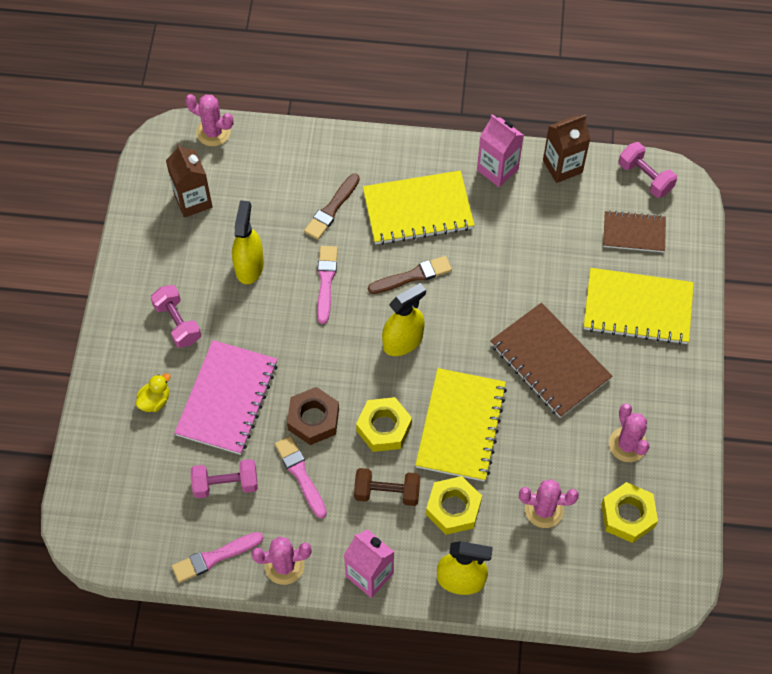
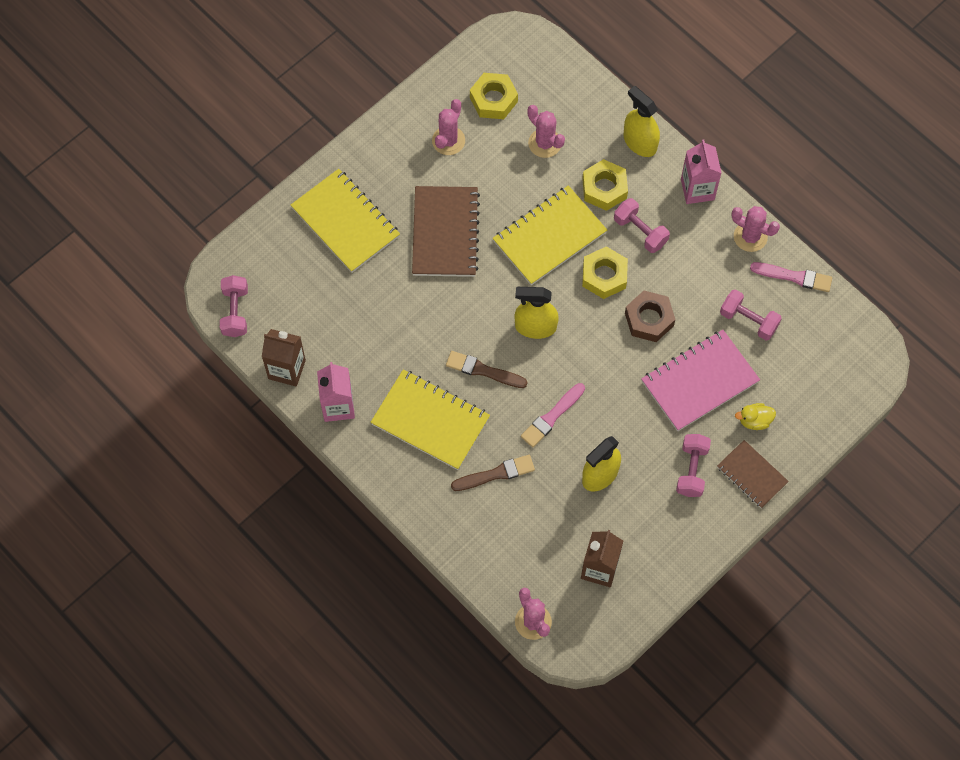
camera: 140 degrees left, 5 degrees up
pink brush [275,436,327,518] -> none
brown dumbbell [354,468,420,506] -> pink dumbbell [614,198,670,253]
brown notebook [603,211,666,252] -> brown notebook moved to [717,440,789,508]

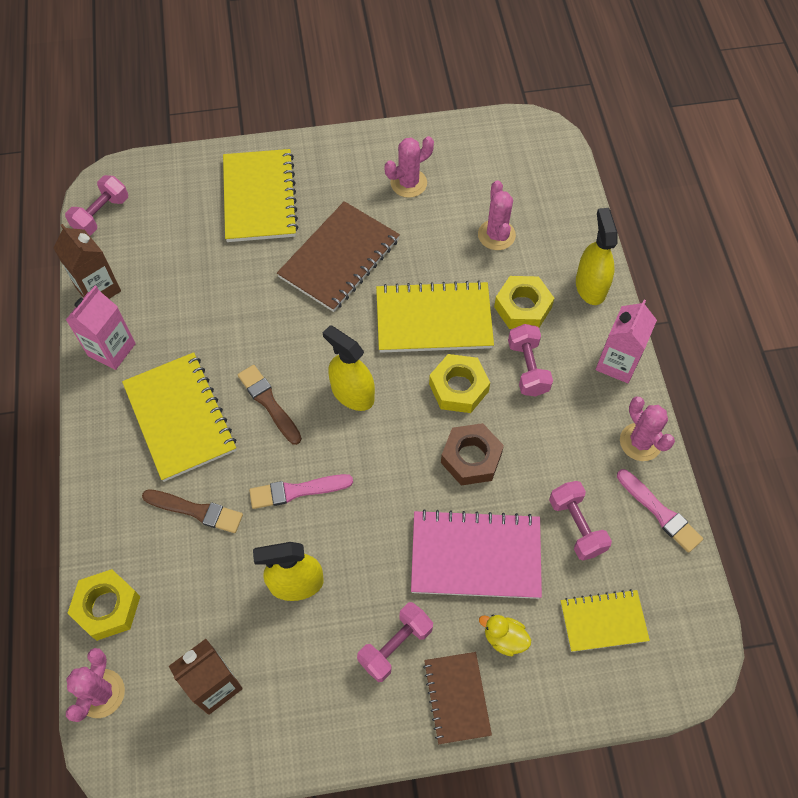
camera: 35 degrees right, 5 degrees down
yellow nut [470,73,518,119] -> yellow nut moved to [68,569,140,641]
none -> yellow notebook [560,589,650,652]

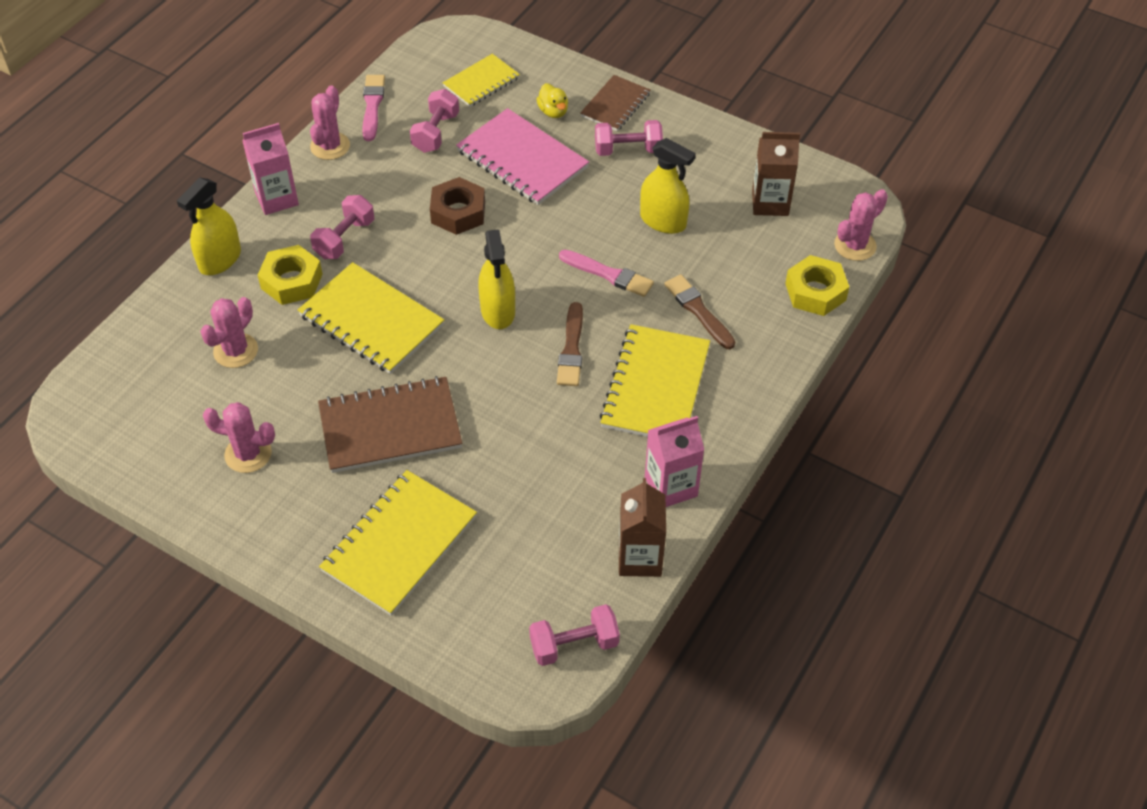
camera: 140 degrees left, 10 degrees down
yellow nut [429,354,490,413] -> none
yellow notebook [560,589,650,652] -> yellow notebook turned 75 degrees counterclockwise [443,54,520,107]

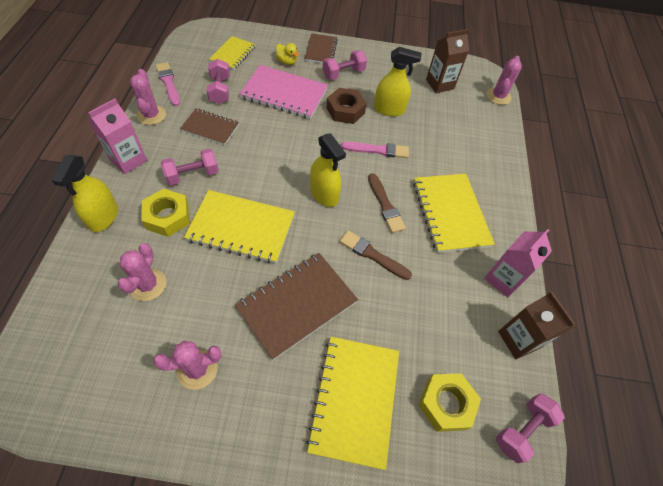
camera: 30 degrees left, 5 degrees up
pink dumbbell [310,195,374,259] -> pink dumbbell turned 60 degrees clockwise [161,149,219,185]
brown nut [430,177,485,235] -> brown nut moved to [326,88,367,124]
brown brush [664,274,735,349] -> brown brush moved to [340,230,412,280]
yellow nut [785,255,849,316] -> yellow nut moved to [418,373,481,432]
none -> brown notebook [180,108,239,145]

